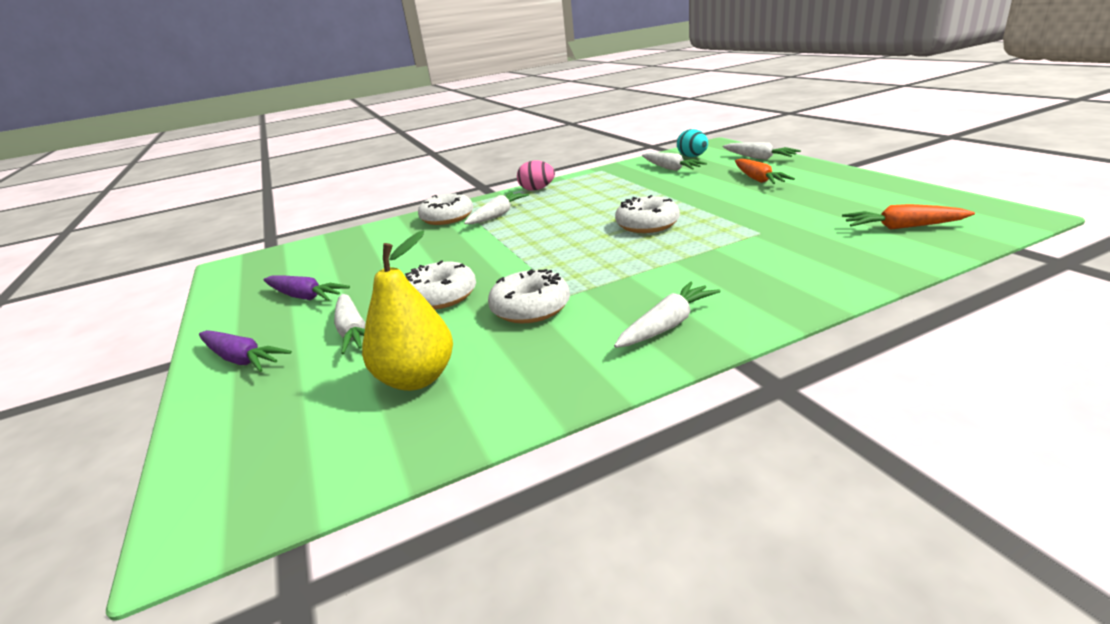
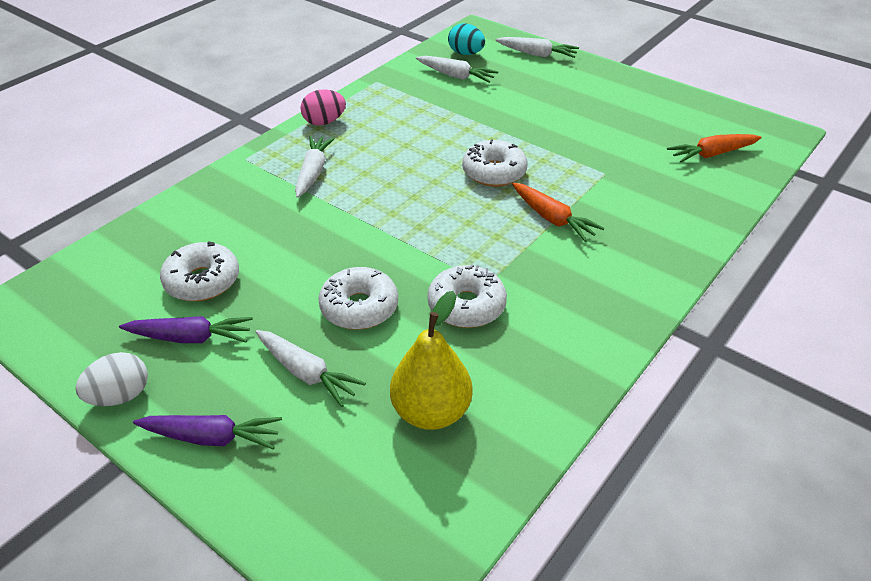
camera: 30 degrees left, 15 degrees up
white donut [418,193,473,225] -> white donut moved to [160,241,239,301]
white carrot [614,282,721,348] -> none
orange carrot [735,159,795,184] -> orange carrot moved to [512,183,604,242]
none -> white egg [75,352,148,406]

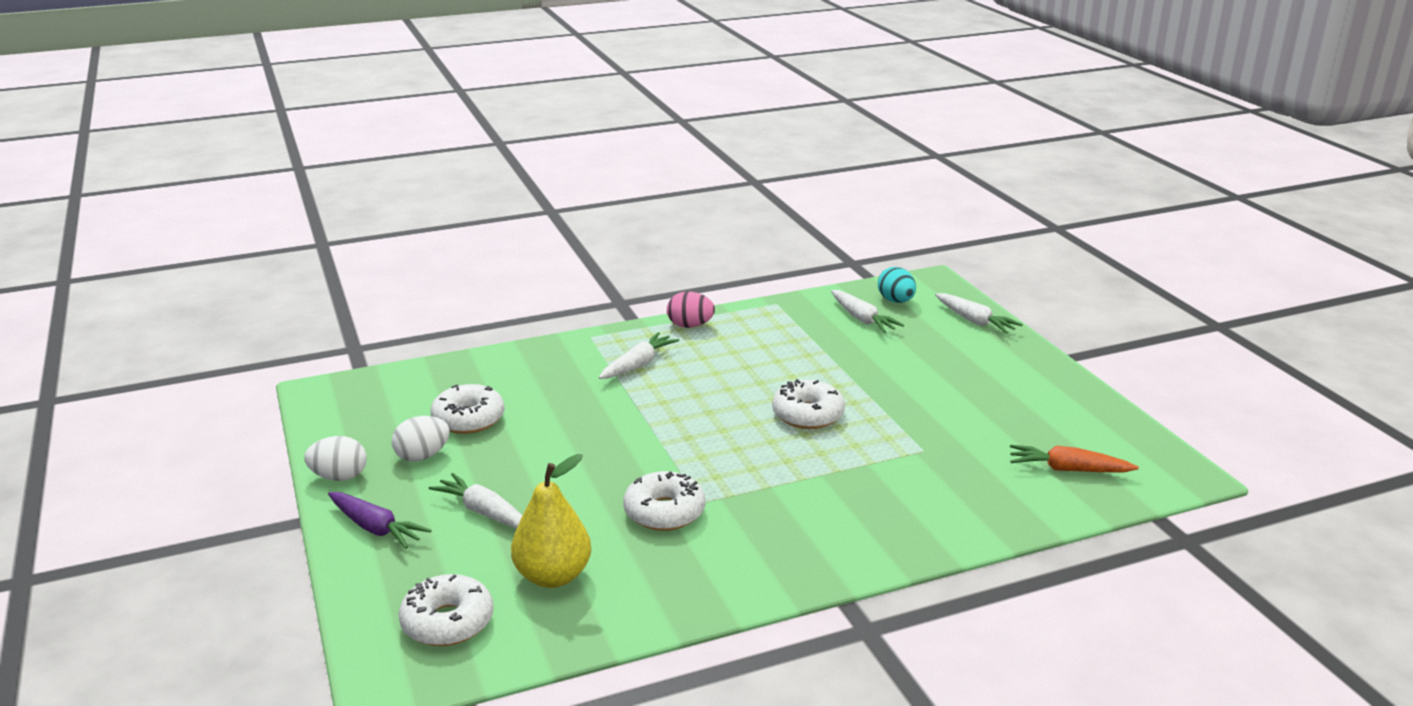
camera: 30 degrees right, 15 degrees down
purple carrot [119,316,253,343] -> white egg [392,416,450,462]
white carrot [256,330,366,407] -> white carrot turned 150 degrees clockwise [429,473,522,529]
white donut [318,267,398,330] -> white donut moved to [399,574,493,646]
orange carrot [512,183,604,242] -> none

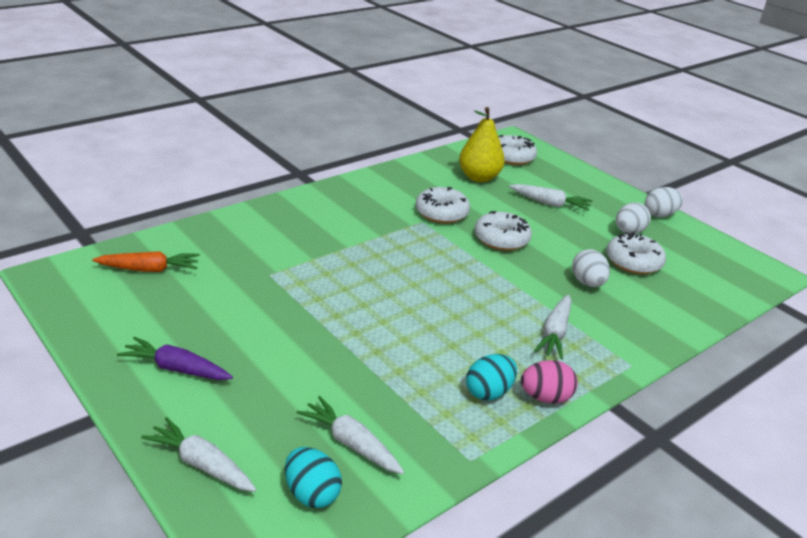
camera: 160 degrees right, 5 degrees up
purple carrot [328,492,432,549] -> purple carrot moved to [117,337,233,380]
white donut [772,379,845,429] -> white donut moved to [475,211,532,251]
none -> turquoise egg [466,354,517,400]
none -> white egg [572,249,610,287]

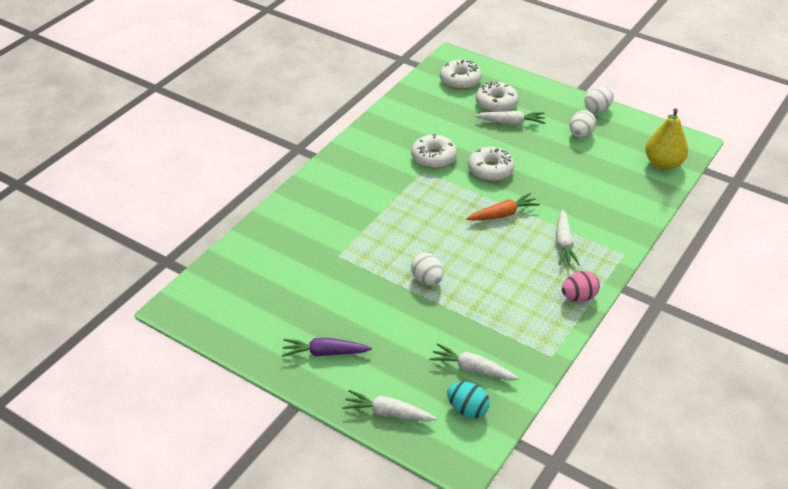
camera: 15 degrees left, 10 degrees up
orange carrot [92,251,200,272] -> orange carrot moved to [466,193,540,221]
yellow pear [459,107,505,182] -> yellow pear moved to [645,108,688,170]
turquoise egg [466,354,517,400] -> none
white egg [572,249,610,287] -> white egg moved to [411,253,443,286]
white donut [606,232,666,274] -> white donut moved to [475,81,518,112]

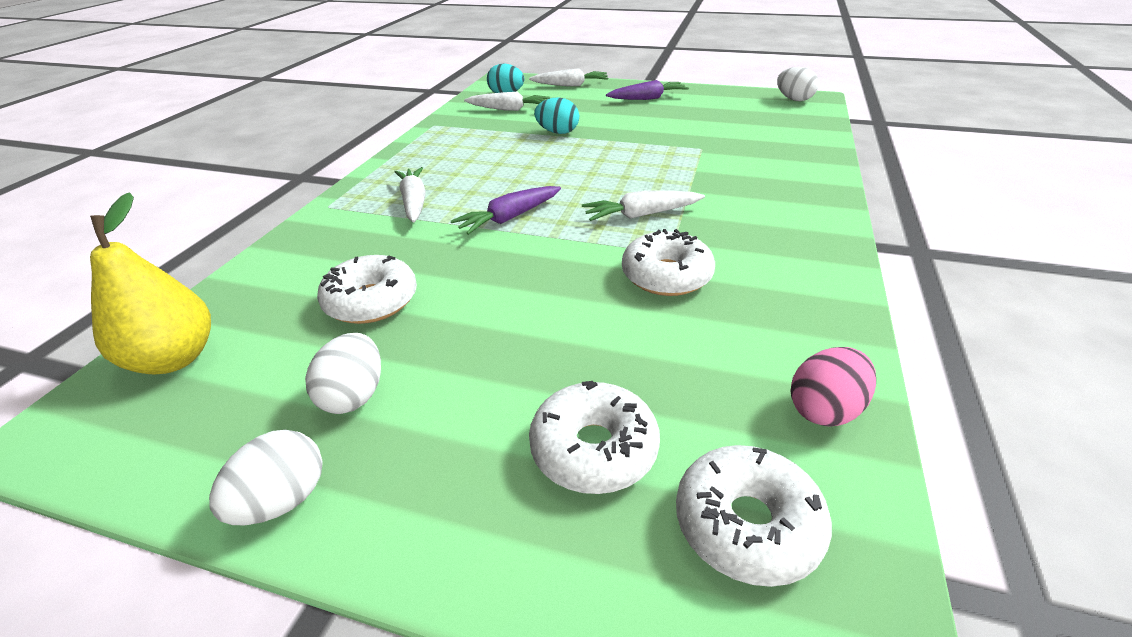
camera: 165 degrees right, 5 degrees down
white egg [411,253,443,286] -> white egg moved to [777,67,819,101]
orange carrot [466,193,540,221] -> purple carrot [451,186,561,235]
white donut [468,147,515,182] -> white donut moved to [317,255,417,324]
white carrot [475,111,546,125] -> white carrot moved to [582,190,705,221]
pink egg [562,271,600,302] -> pink egg moved to [790,347,876,427]
none -> turquoise egg [534,98,579,134]

